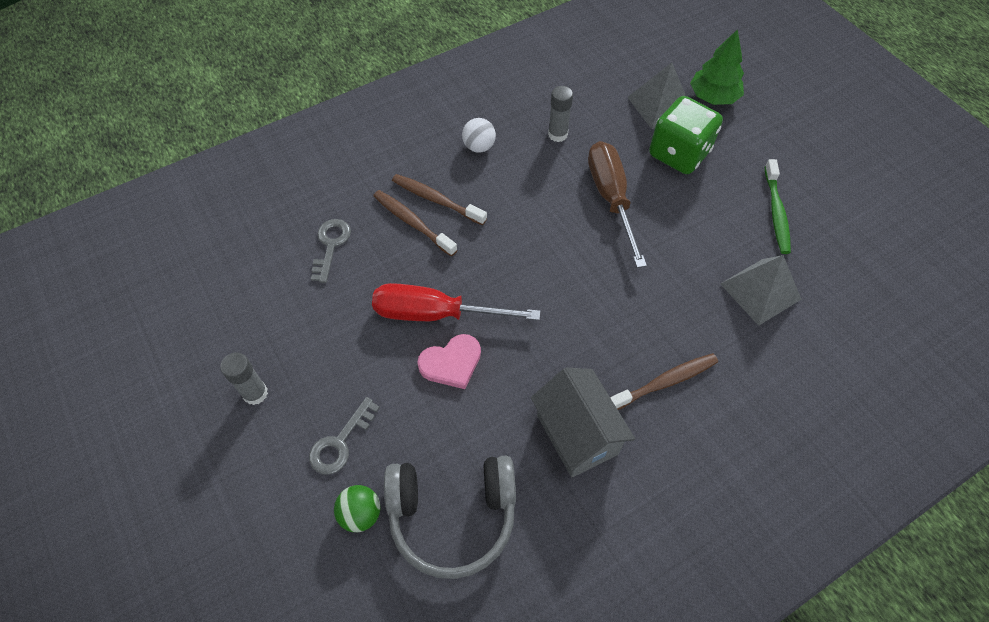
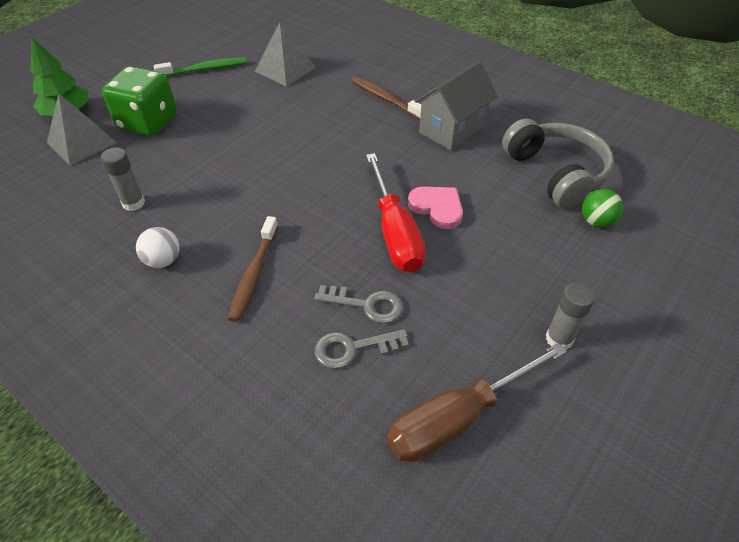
camera: 110 degrees left, 10 degrees down
grey key [309,397,380,475] -> grey key moved to [314,285,403,324]
brown toothbrush [373,190,457,256] -> none
brown screwdriver [588,141,647,268] -> brown screwdriver moved to [387,343,567,462]

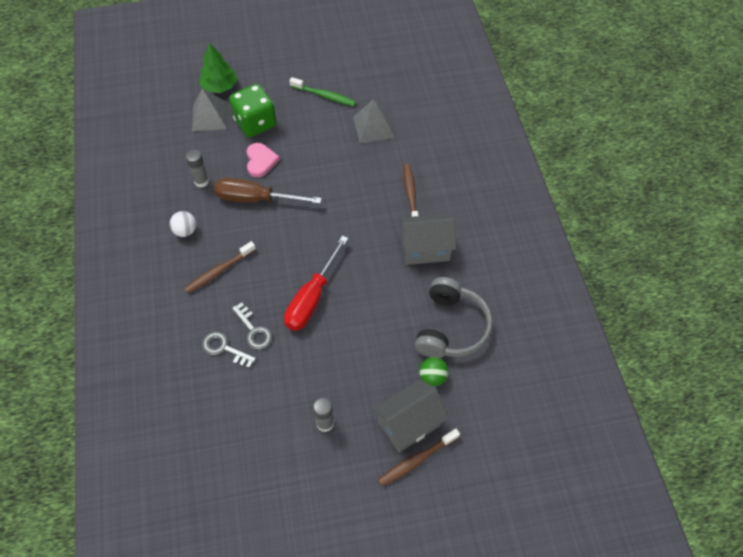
camera: 40 degrees right, 10 degrees up
brown screwdriver [387,343,567,462] -> brown screwdriver moved to [214,178,322,204]
pink heart [408,187,463,229] -> pink heart moved to [246,143,280,177]
none -> grey house [373,379,449,453]
none -> brown toothbrush [378,429,460,486]

